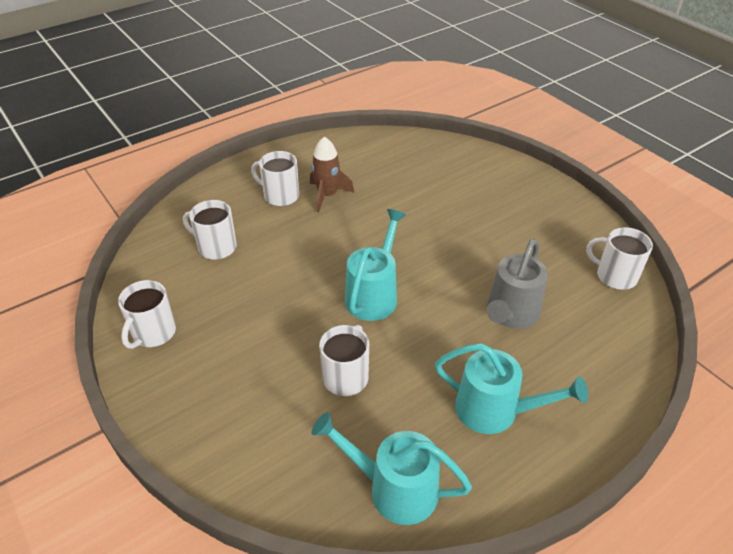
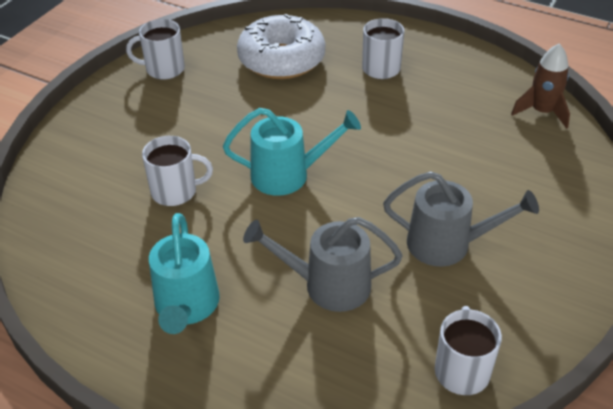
camera: 65 degrees right, 0 degrees up
white mug [183,200,237,260] -> white donut [237,14,325,79]
brown rocket [310,136,354,212] -> brown rocket moved to [511,44,570,129]
turquoise watering can [311,412,472,525] -> none
none -> grey watering can [383,171,539,267]

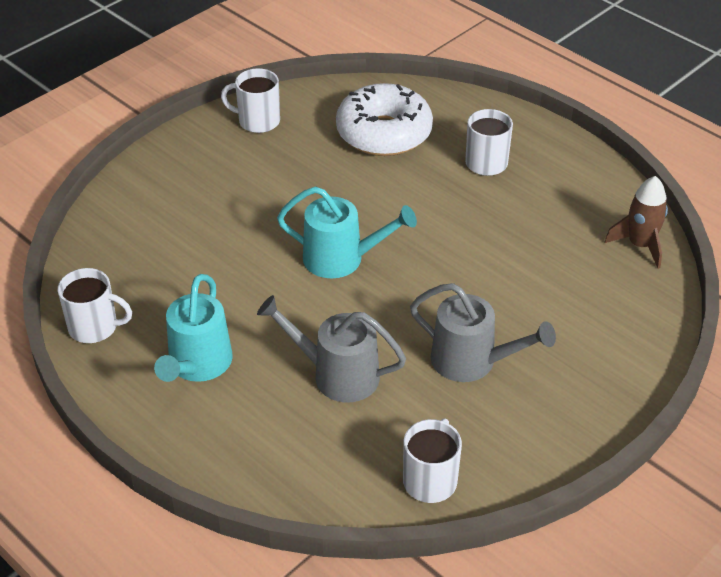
camera: 15 degrees right, 0 degrees up
white mug [142,136,213,206] -> white mug moved to [58,268,132,343]

